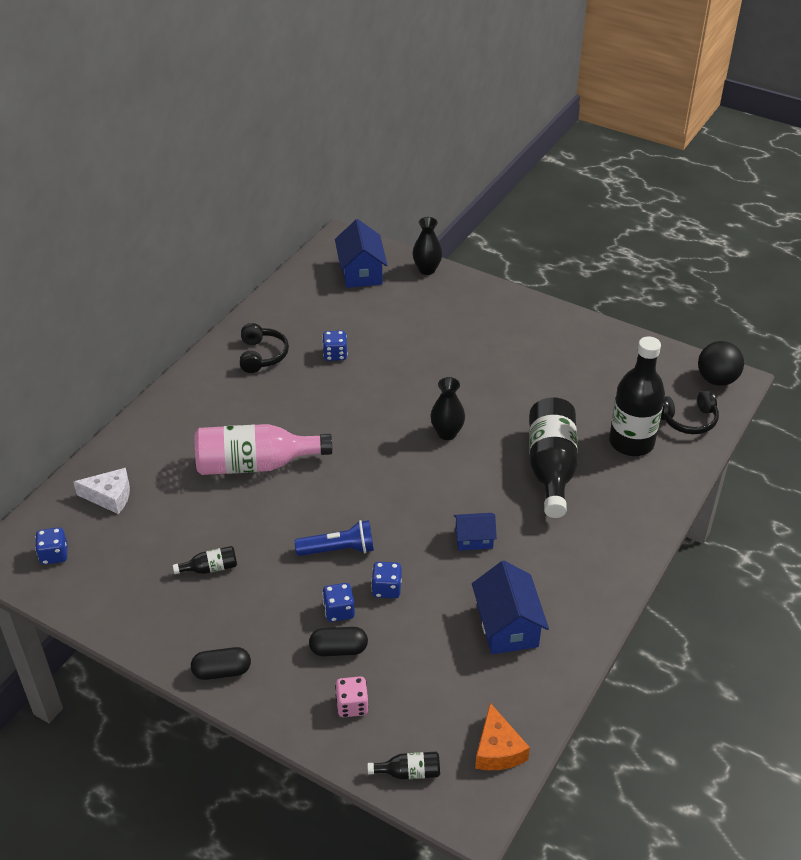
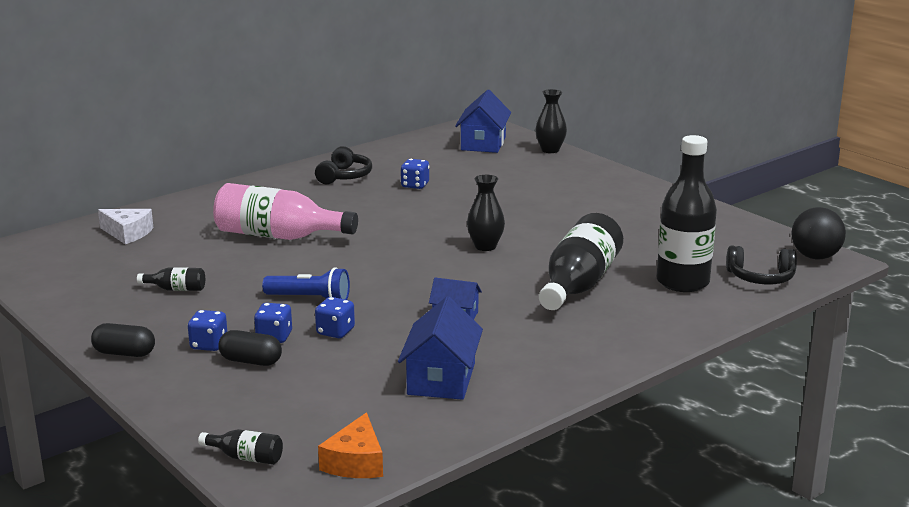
camera: 20 degrees right, 20 degrees down
blue dice [35,527,67,565] -> blue dice moved to [188,310,227,351]
pink dice [335,676,369,717] -> none

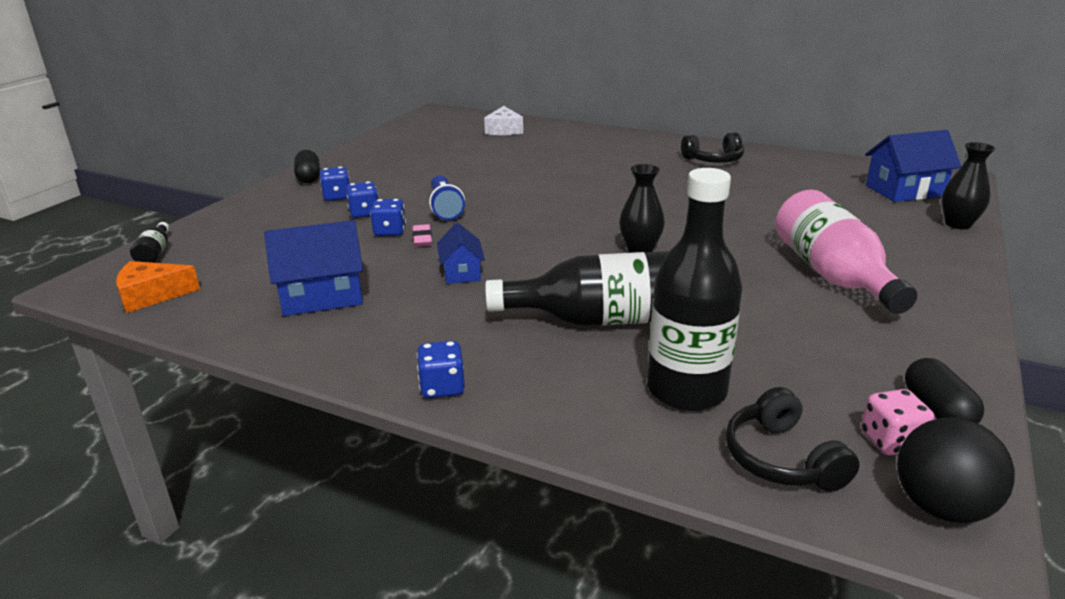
camera: 65 degrees right, 5 degrees up
black bottle [137,267,205,291] -> none
pink bottle [213,183,358,240] -> pink bottle moved to [775,189,917,314]
black capsule [218,330,282,366] -> black capsule moved to [905,358,984,424]
blue dice [401,159,429,189] -> blue dice moved to [417,341,465,398]
none -> pink eraser [412,224,432,247]
none -> pink dice [861,389,935,455]

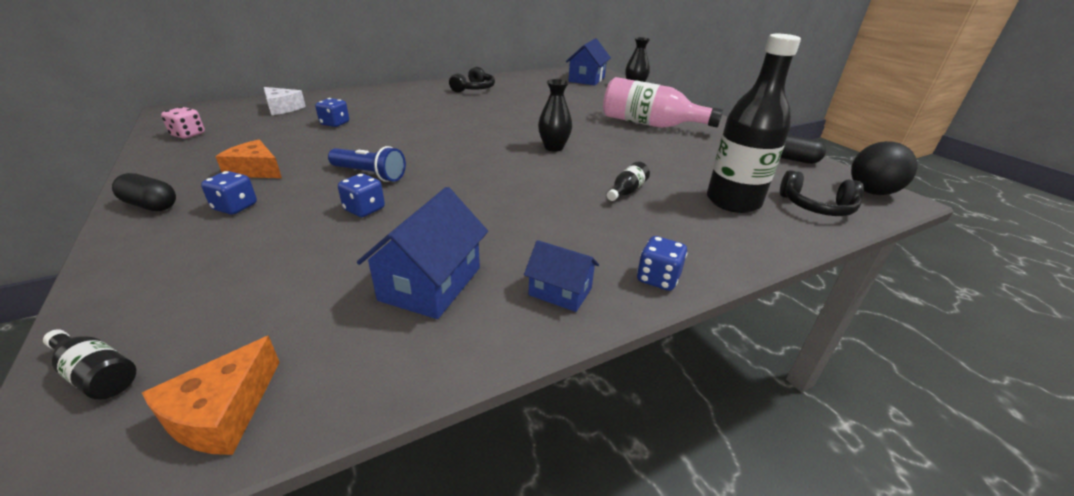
camera: 55 degrees left, 5 degrees up
blue dice [346,181,378,218] -> blue dice moved to [315,98,349,127]
pink eraser [412,224,432,247] -> none
blue house [437,223,485,284] -> blue house moved to [524,240,599,312]
black bottle [485,251,669,326] -> black bottle [607,162,650,201], size x0.43
pink dice [861,389,935,455] -> pink dice moved to [161,107,205,139]
none -> orange cheese [215,140,282,178]

